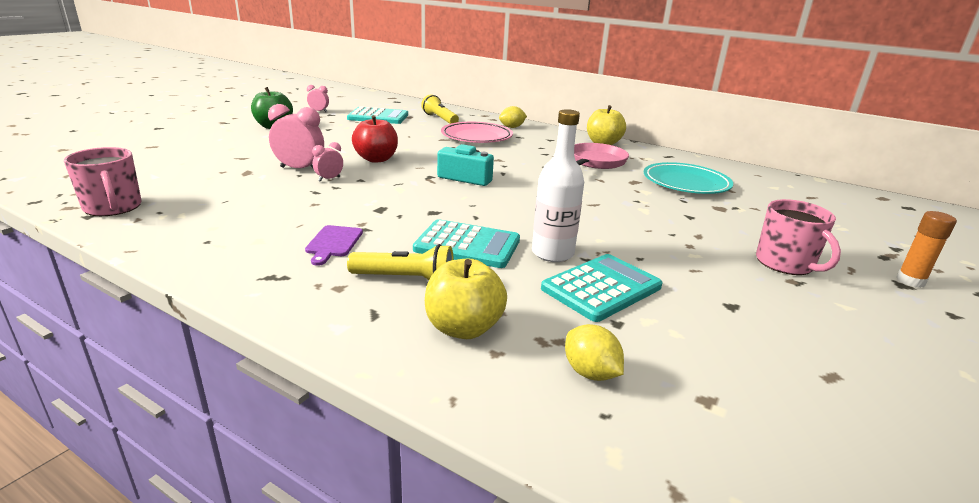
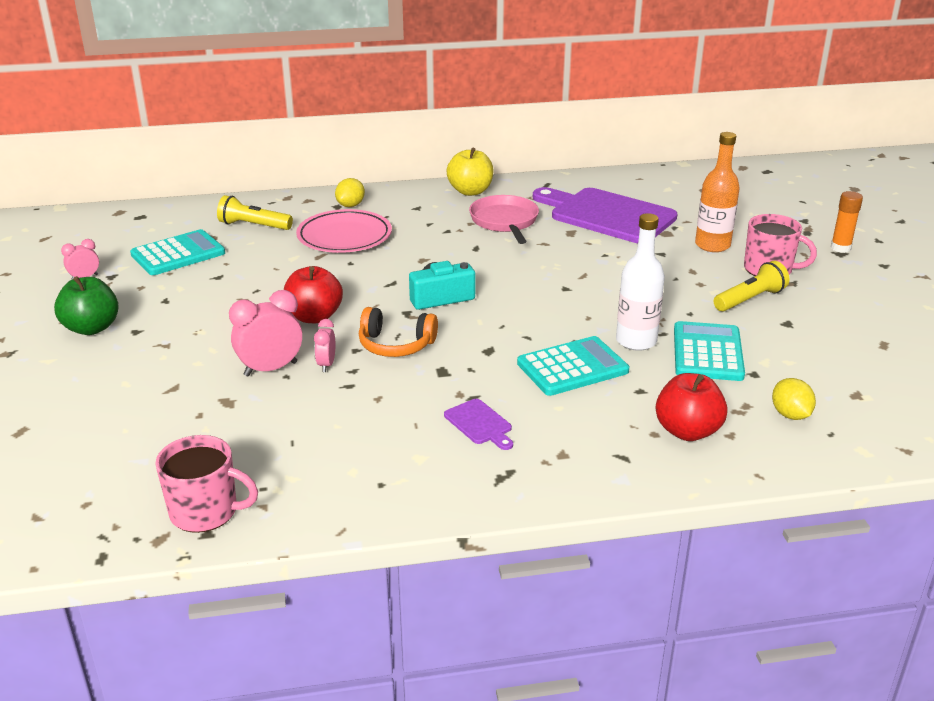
camera: 40 degrees left, 5 degrees up
yellow flashlight [347,244,454,280] -> yellow flashlight moved to [714,261,789,311]
yellow apple [425,258,507,339] -> red apple [656,373,728,441]
yellow lemon [565,324,624,381] -> yellow lemon turned 60 degrees clockwise [772,378,816,420]
turquoise plate [644,162,733,194] -> purple cutting board [533,187,677,243]
none -> orange headphones [359,307,438,357]
none -> orange bottle [695,132,740,252]

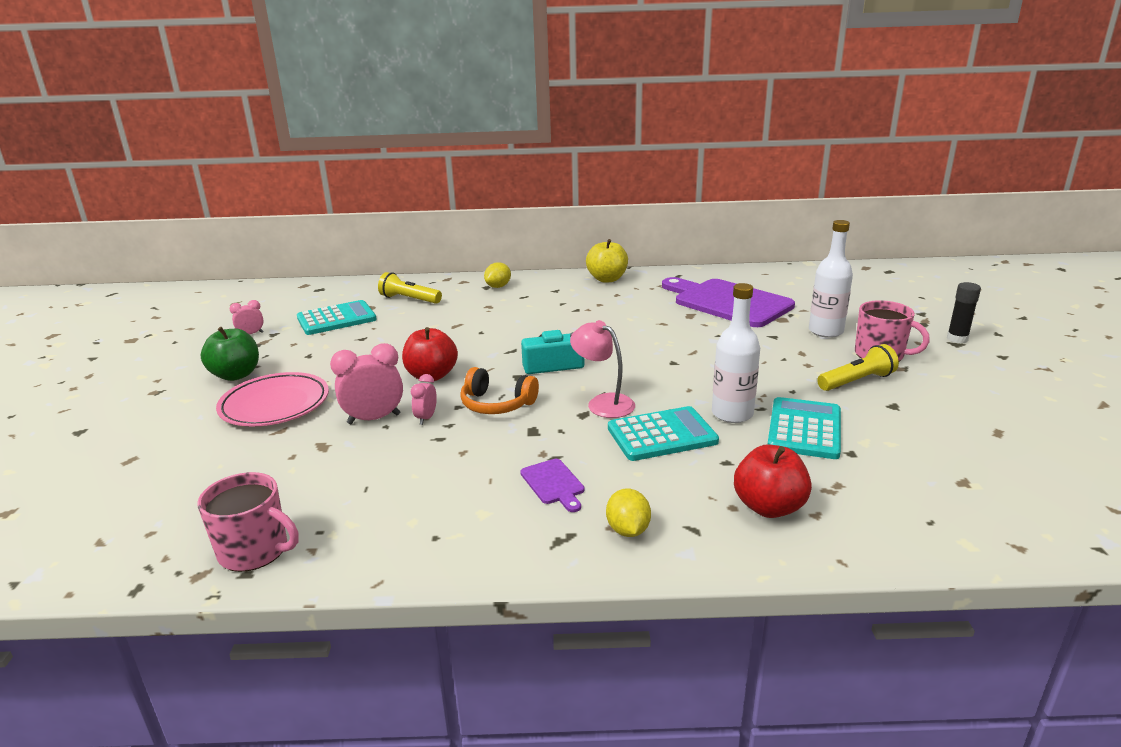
camera: 10 degrees right, 5 degrees down
pink plate [296,209,392,253] -> pink plate moved to [216,372,329,427]
pink pan [469,195,539,244] -> none
orange bottle [695,132,740,252] -> white bottle [809,220,853,338]
yellow lemon [772,378,816,420] -> yellow lemon moved to [606,489,651,537]
orange glue stick [831,191,863,253] -> black glue stick [947,282,981,343]
none -> pink lamp [570,320,635,418]

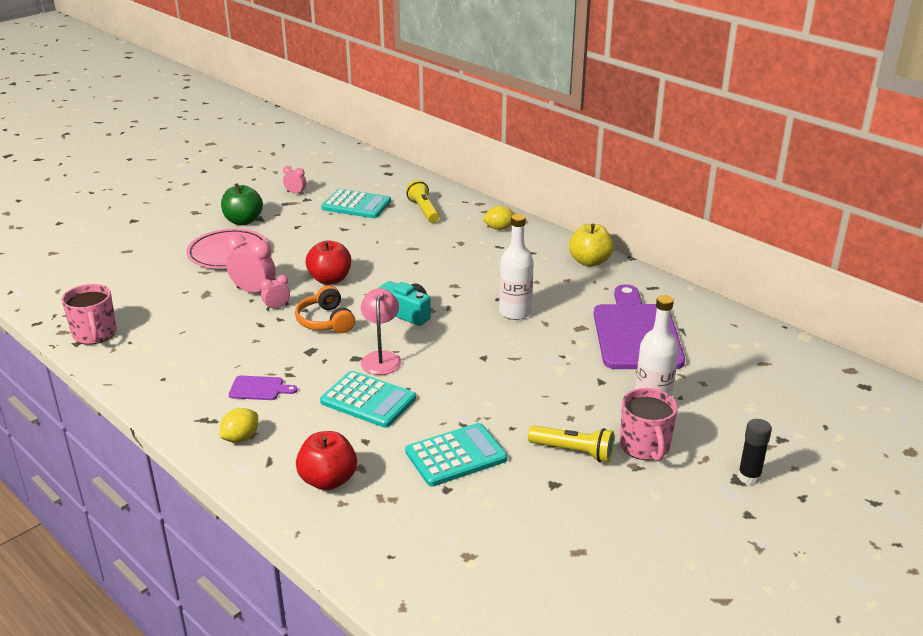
camera: 45 degrees right, 5 degrees up
purple cutting board [520,459,584,512] -> purple cutting board turned 105 degrees counterclockwise [229,376,298,400]
white bottle [712,283,760,423] -> white bottle moved to [499,214,534,320]

